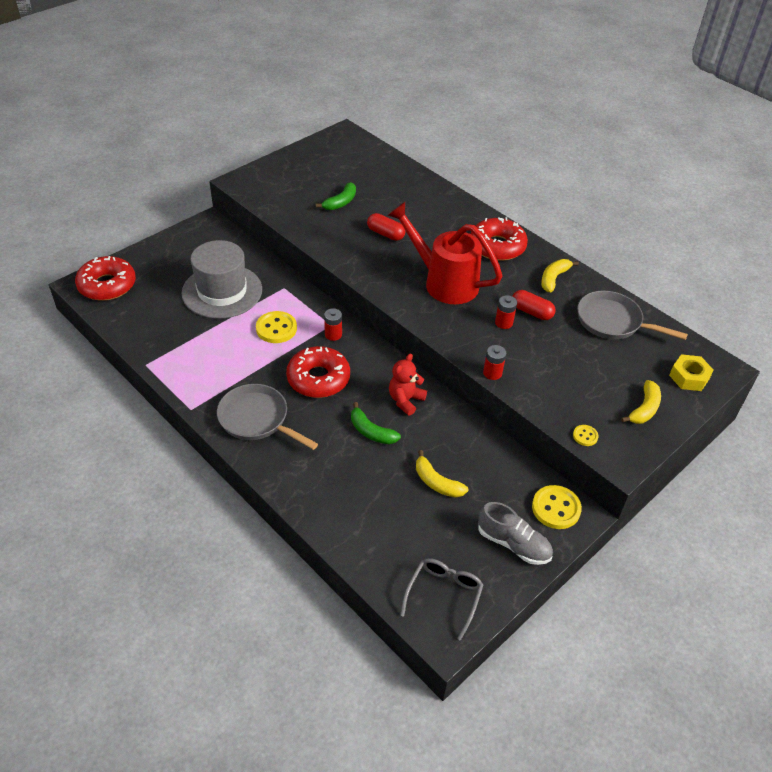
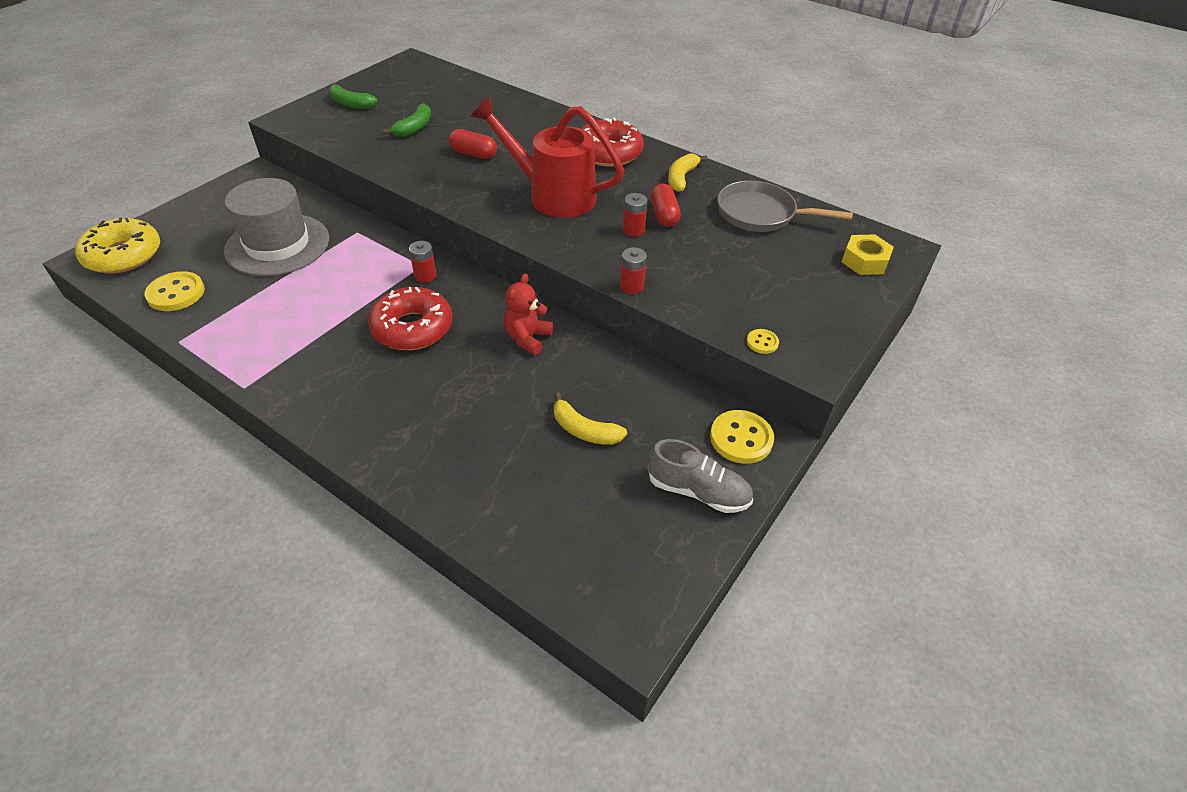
camera: 10 degrees left, 0 degrees up
red donut [75,256,136,301] -> yellow donut [75,217,160,274]
grey pan [217,384,318,450] -> none
yellow button [256,311,297,343] -> yellow button moved to [144,271,205,311]
green banana [351,402,401,444] -> green banana moved to [329,83,378,109]
grey glasses [400,558,483,641] -> none
red capsule [512,290,555,320] -> red capsule turned 60 degrees clockwise [650,183,681,227]
yellow banana [621,380,661,424] -> none

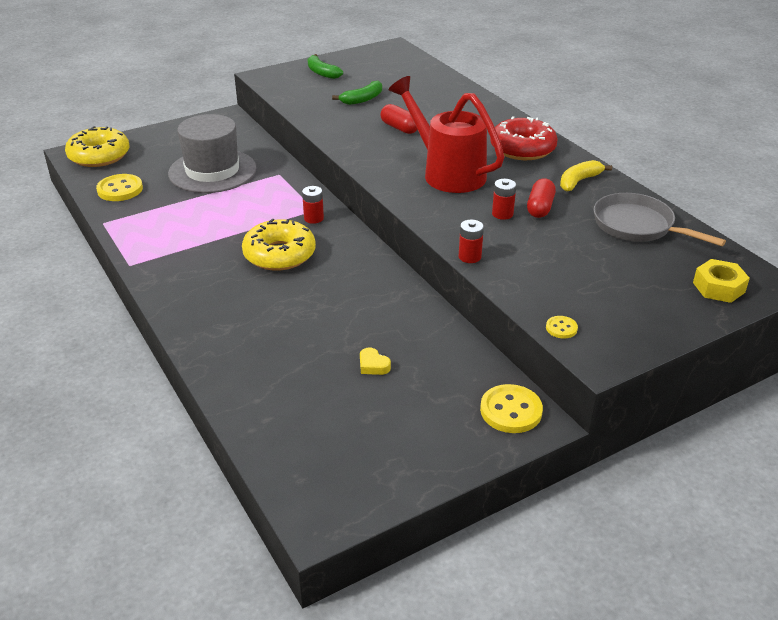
camera: 25 degrees right, 10 degrees down
red donut [368,287,453,350] -> yellow donut [242,218,316,271]
red teddy bear [504,273,553,355] -> none
yellow banana [554,392,627,445] -> yellow heart [360,347,391,375]
grey shoe [648,439,753,513] -> none

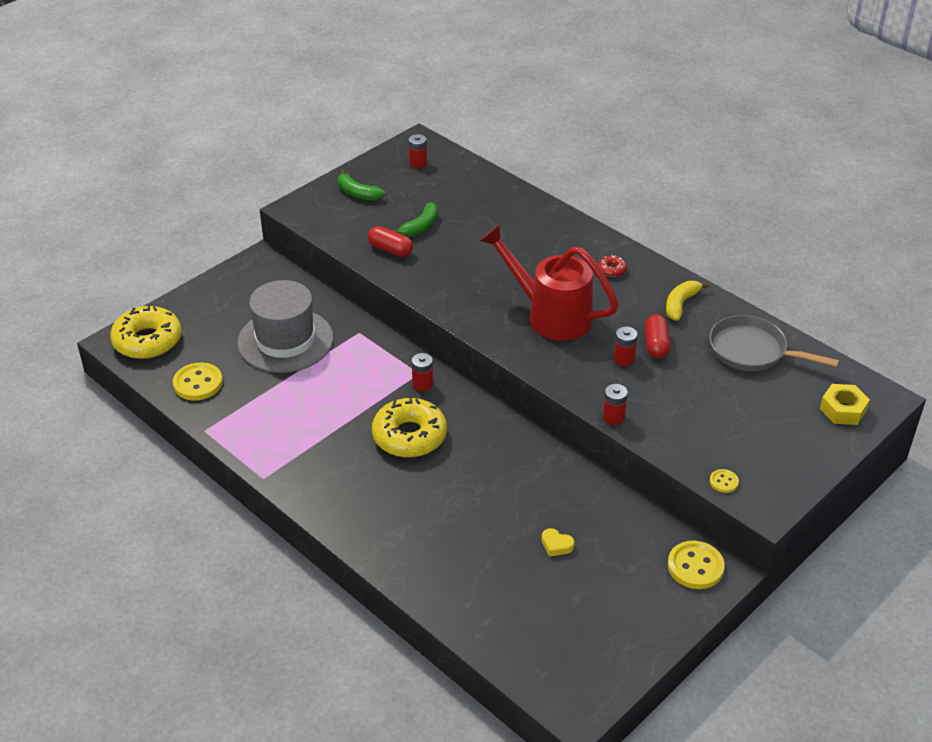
camera: 15 degrees left, 5 degrees up
red capsule [381,104,418,134] -> red capsule moved to [368,226,413,257]
red donut [490,116,558,160] -> red donut [598,255,627,277], size x0.42
none -> red battery [408,134,427,168]

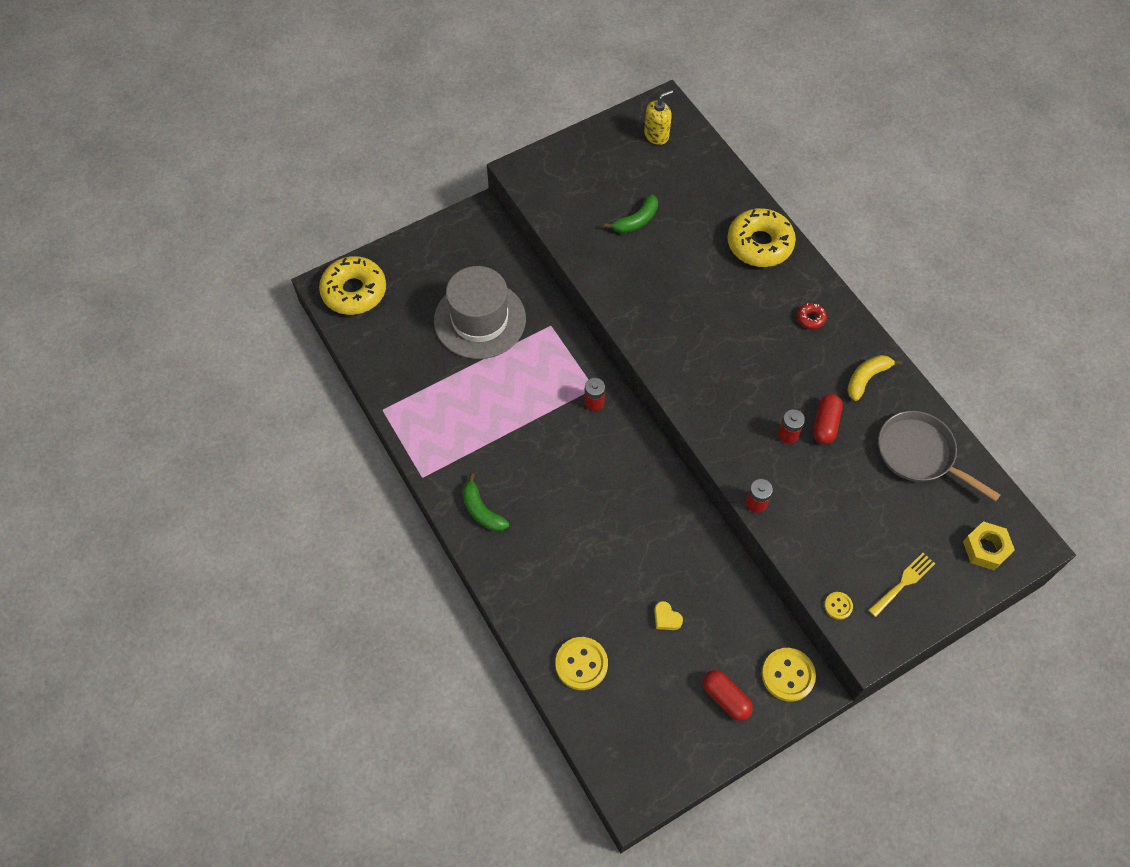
camera: 15 degrees right, 20 degrees up
yellow button [173,363,223,401] -> yellow button moved to [555,637,608,690]
green banana [338,170,385,201] -> green banana moved to [462,473,509,531]
red capsule [368,226,413,257] -> red capsule moved to [703,670,753,721]
yellow donut [372,398,447,457] -> yellow donut moved to [727,208,796,267]
red battery [408,134,427,168] -> yellow soap dispenser [644,90,673,145]
red watering can [480,224,619,341] -> none
none -> yellow fork [868,553,935,617]

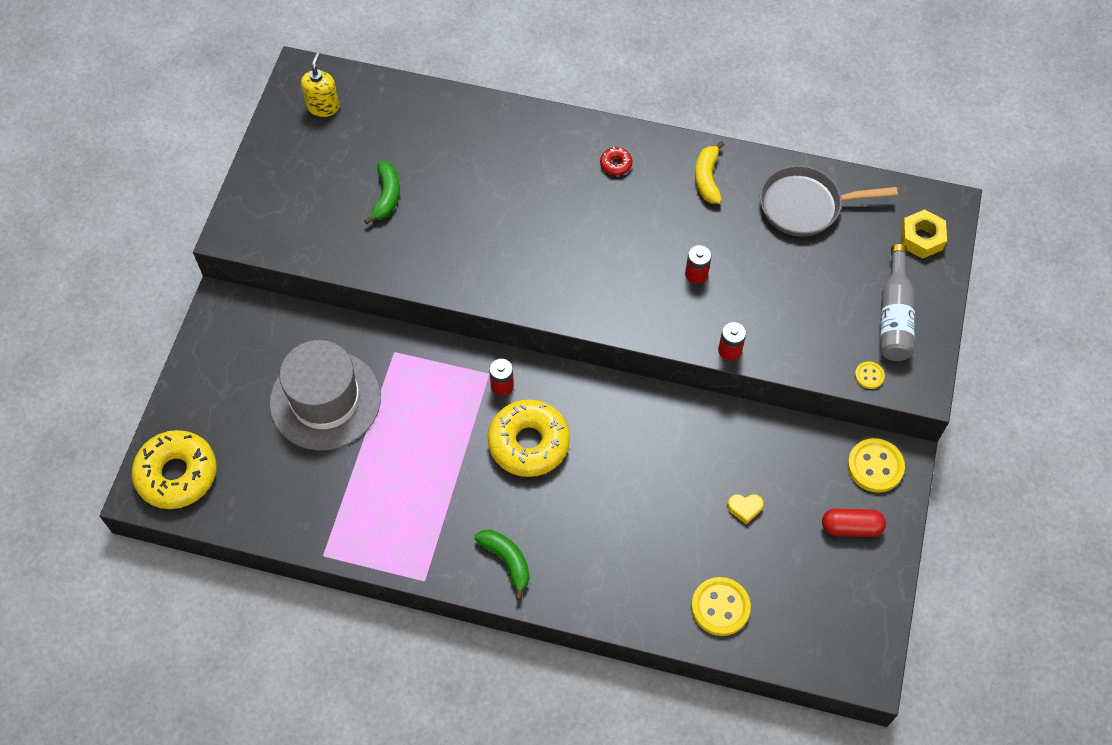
camera: 45 degrees left, 0 degrees up
green banana [462,473,509,531] -> green banana turned 135 degrees counterclockwise [474,530,530,600]
yellow donut [727,208,796,267] -> yellow donut moved to [488,399,570,477]
red capsule [813,394,843,444] -> none
yellow fork [868,553,935,617] -> grey bottle [880,244,915,361]

